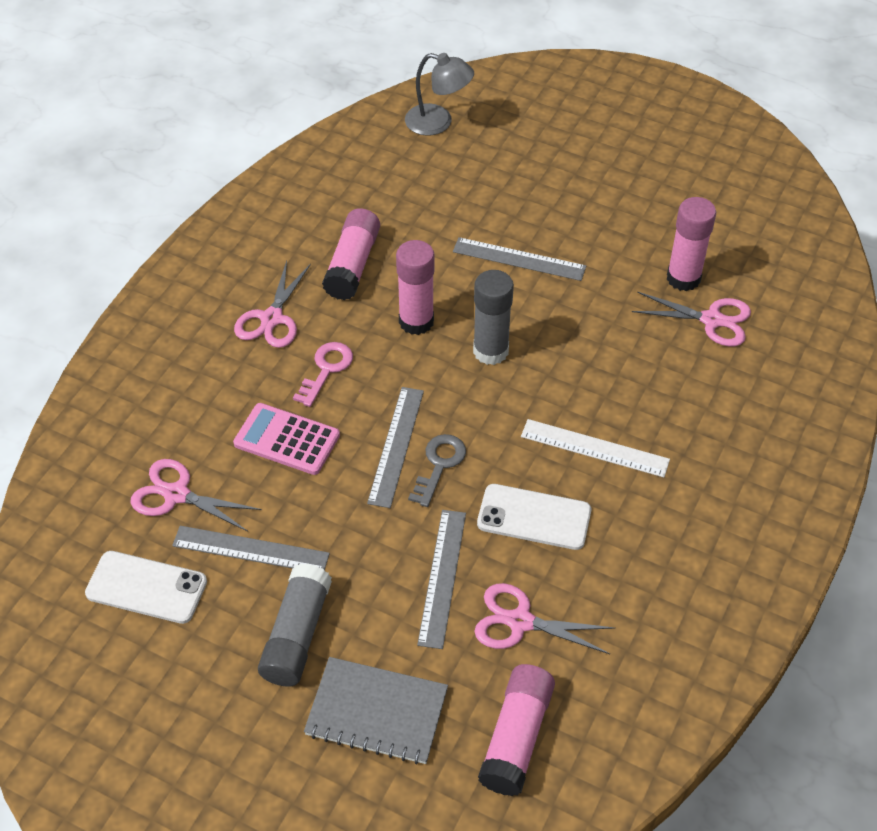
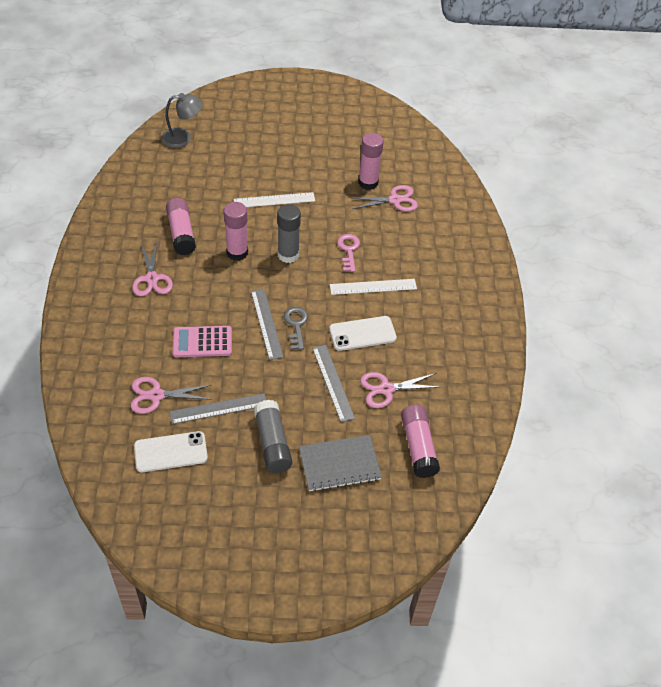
camera: 30 degrees left, 0 degrees up
pink key [293,342,353,407] -> pink key moved to [337,234,360,272]
grey ruler [453,237,586,281] -> white ruler [234,192,315,207]

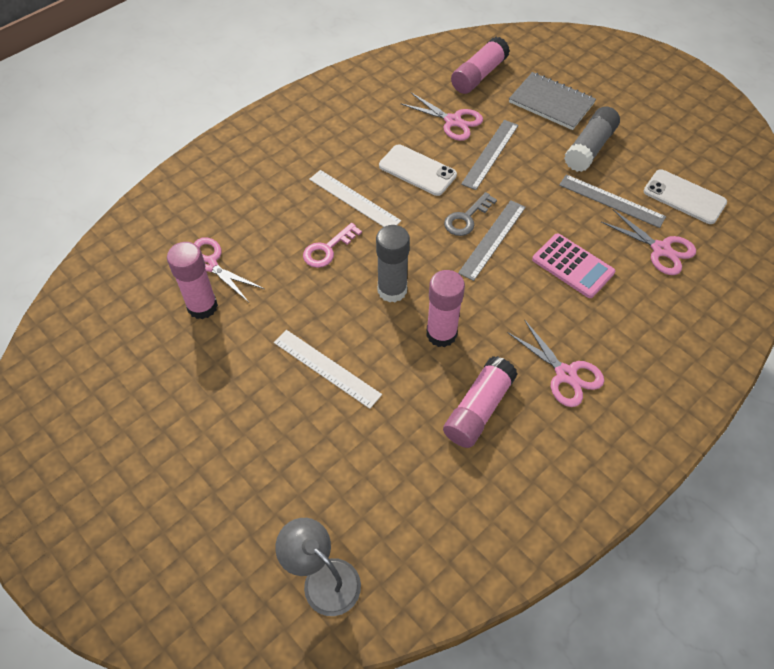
camera: 130 degrees left, 5 degrees up
pink scissors [132,241,173,296] -> pink scissors turned 105 degrees clockwise [508,321,604,407]

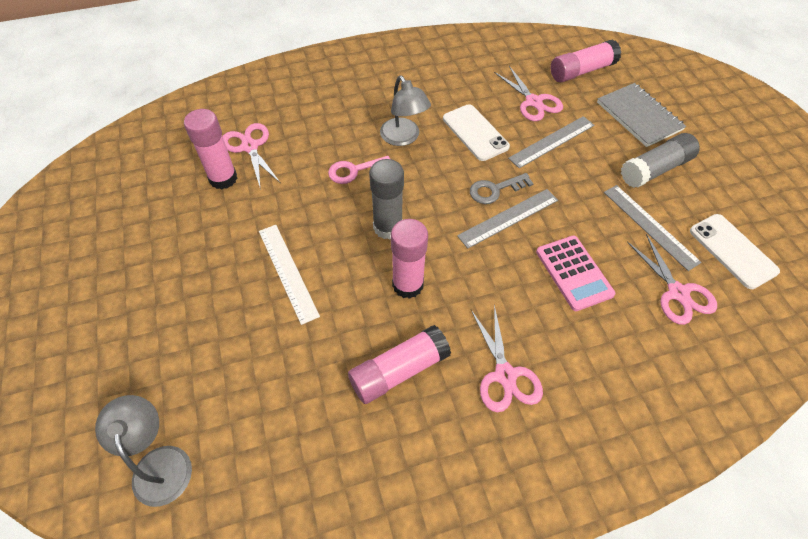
camera: 25 degrees right, 0 degrees up
white ruler [309,170,401,227] -> grey lamp [380,75,431,146]

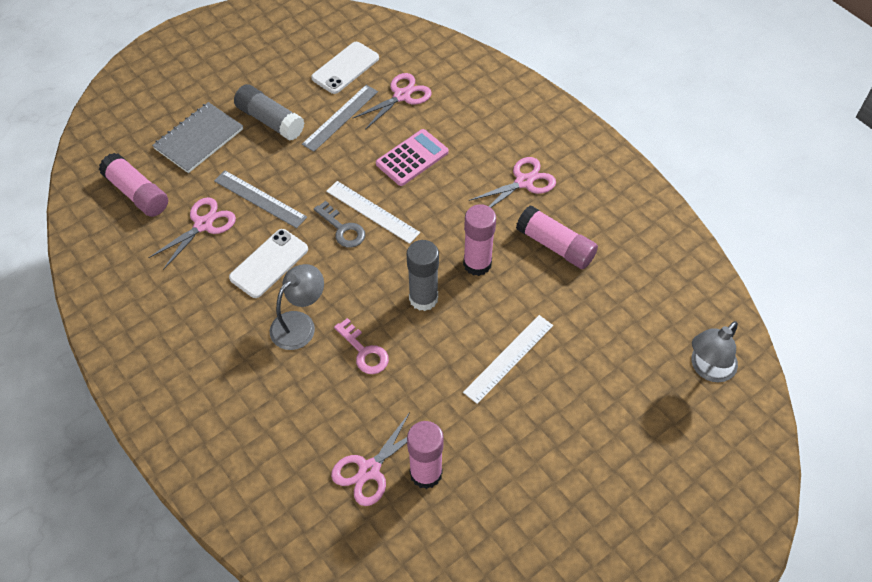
camera: 110 degrees left, 0 degrees up
grey ruler [457,189,558,249] -> white ruler [326,181,420,244]

